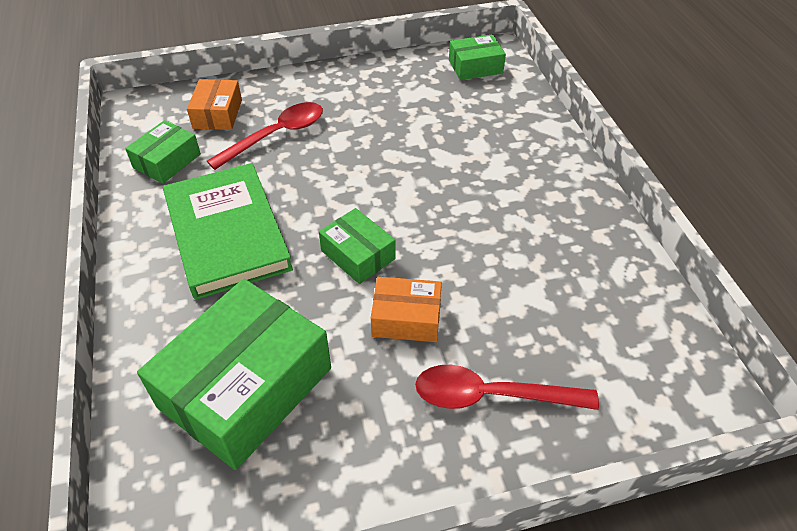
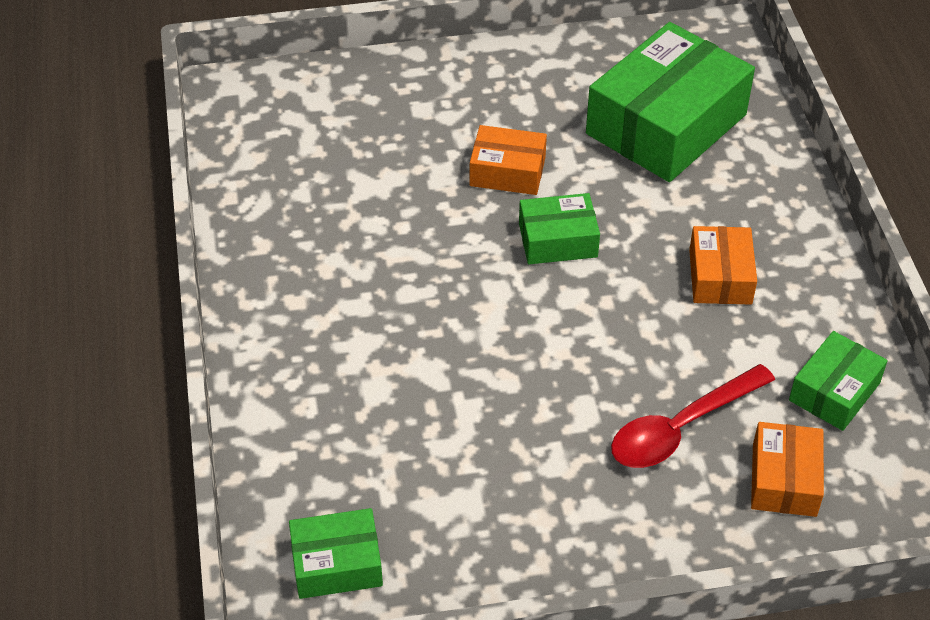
camera: 175 degrees left, 0 degrees up
green book [163,163,293,300] -> orange box [689,226,757,305]
green box [319,208,396,284] -> green box turned 60 degrees counterclockwise [519,193,600,264]
red spoon [415,365,599,410] -> none

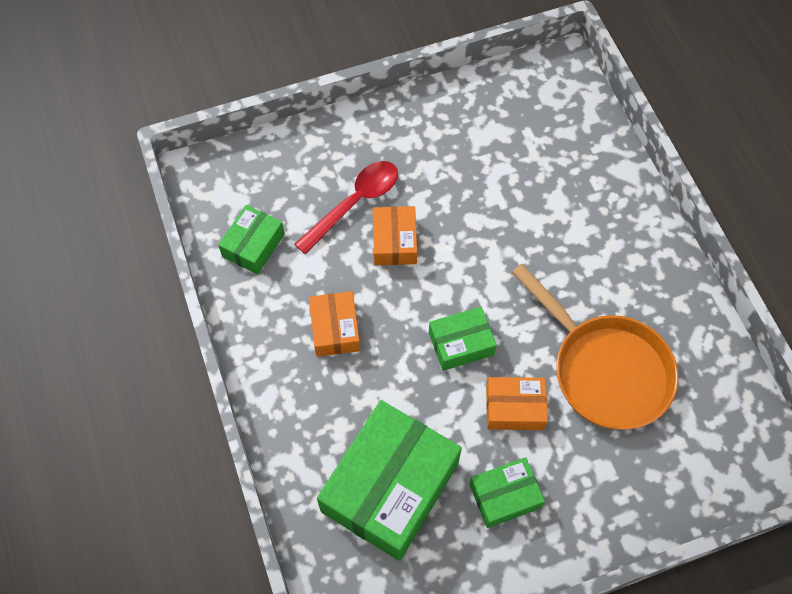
camera: 170 degrees right, 15 degrees up
green box [289,508,383,599] -> green box moved to [469,457,545,528]
orange box [751,422,824,517] -> orange box moved to [373,206,417,265]
none -> orange pan [512,264,679,430]

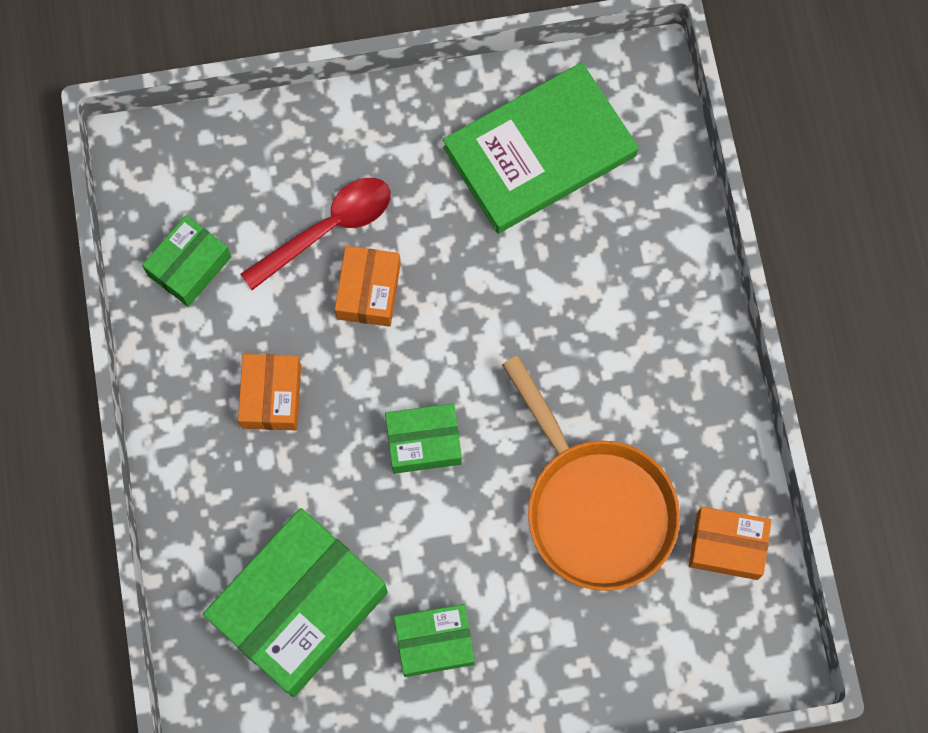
camera: 10 degrees right, 10 degrees up
orange box [486,377,548,430] -> orange box moved to [689,506,772,580]
none -> green book [443,62,639,233]

